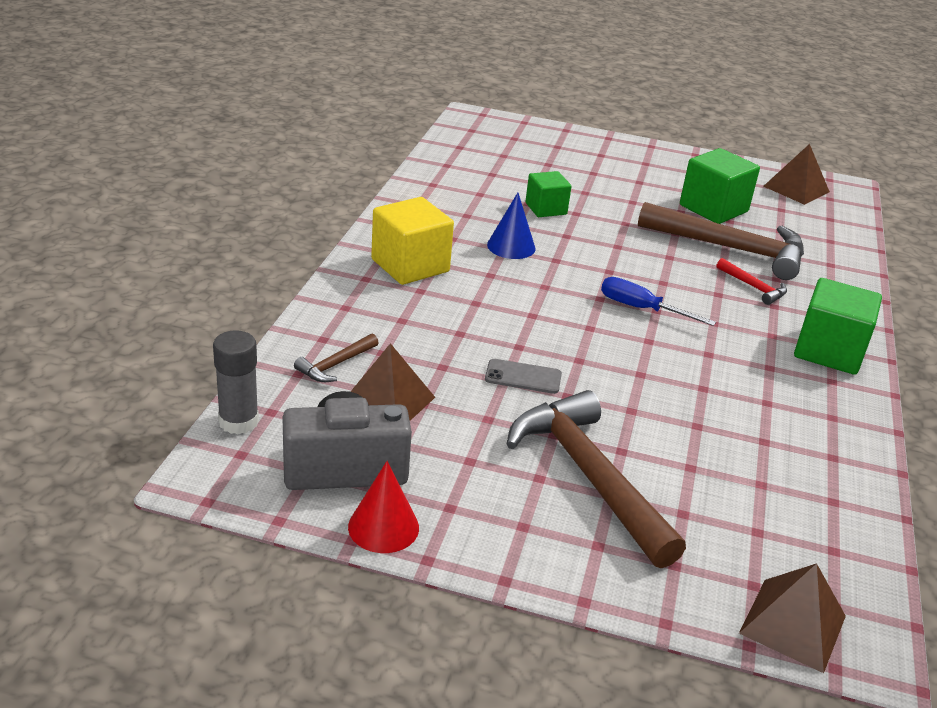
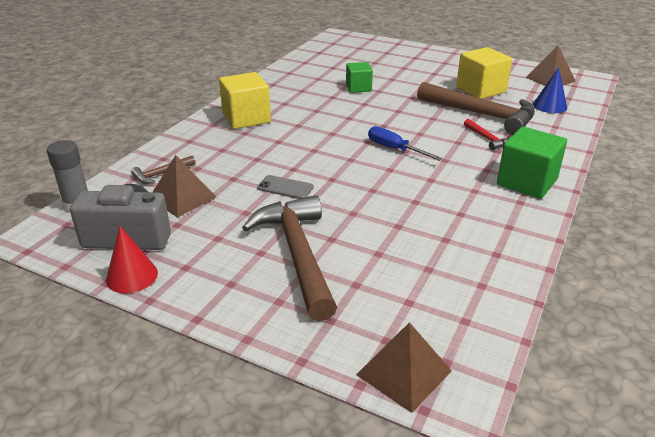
camera: 15 degrees right, 0 degrees up
blue cone [487,193,536,259] -> blue cone moved to [533,67,567,113]
green cube [680,148,760,224] -> yellow cube [456,47,512,99]

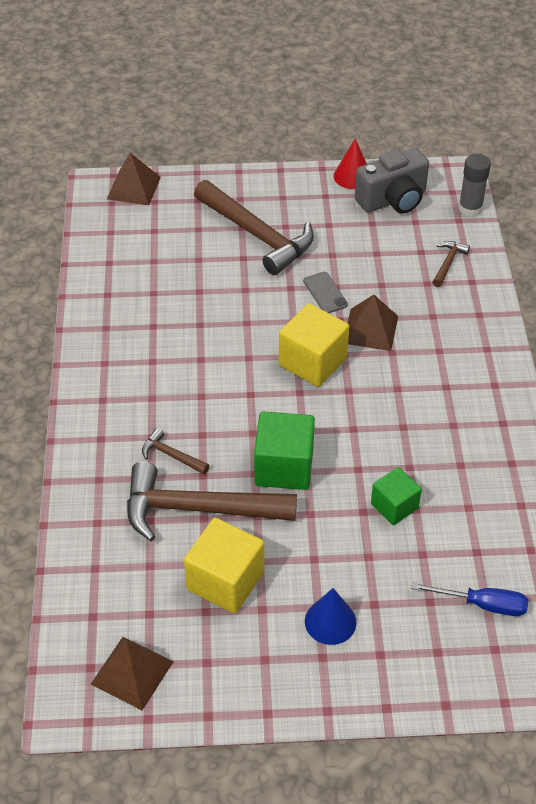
camera: 150 degrees right, 15 degrees up
brown pyramid [153,155,216,218] -> brown pyramid moved to [347,295,398,351]
yellow cube [219,72,271,129] -> yellow cube moved to [279,303,349,387]
grey phone [257,175,314,199] -> grey phone turned 75 degrees clockwise [303,272,348,313]
blue screwdriver [368,126,442,161] -> blue screwdriver moved to [411,582,528,616]
red hammer [464,119,510,150] -> brown hammer [142,428,209,474]
green cube [497,127,567,199] -> green cube moved to [254,411,315,490]
blue cone [533,67,567,113] -> blue cone moved to [305,588,356,645]

